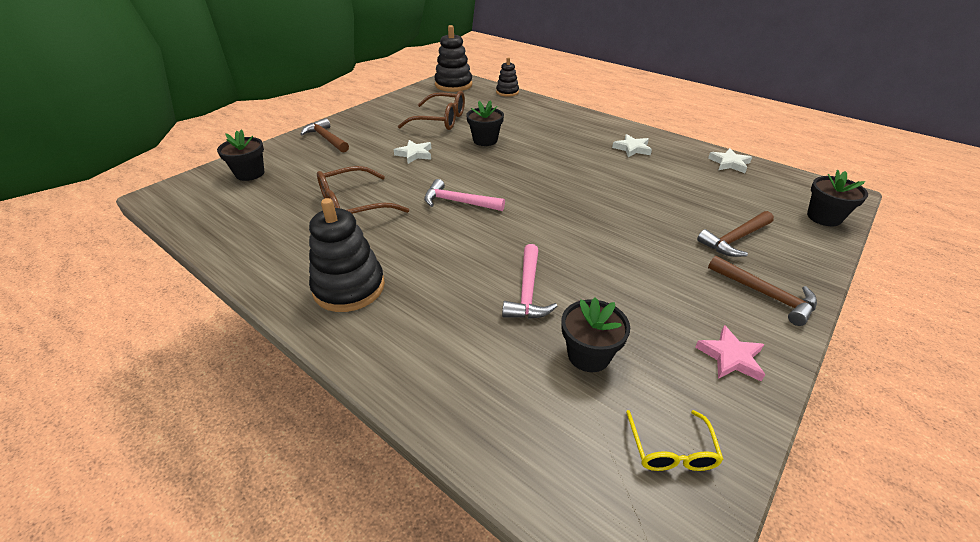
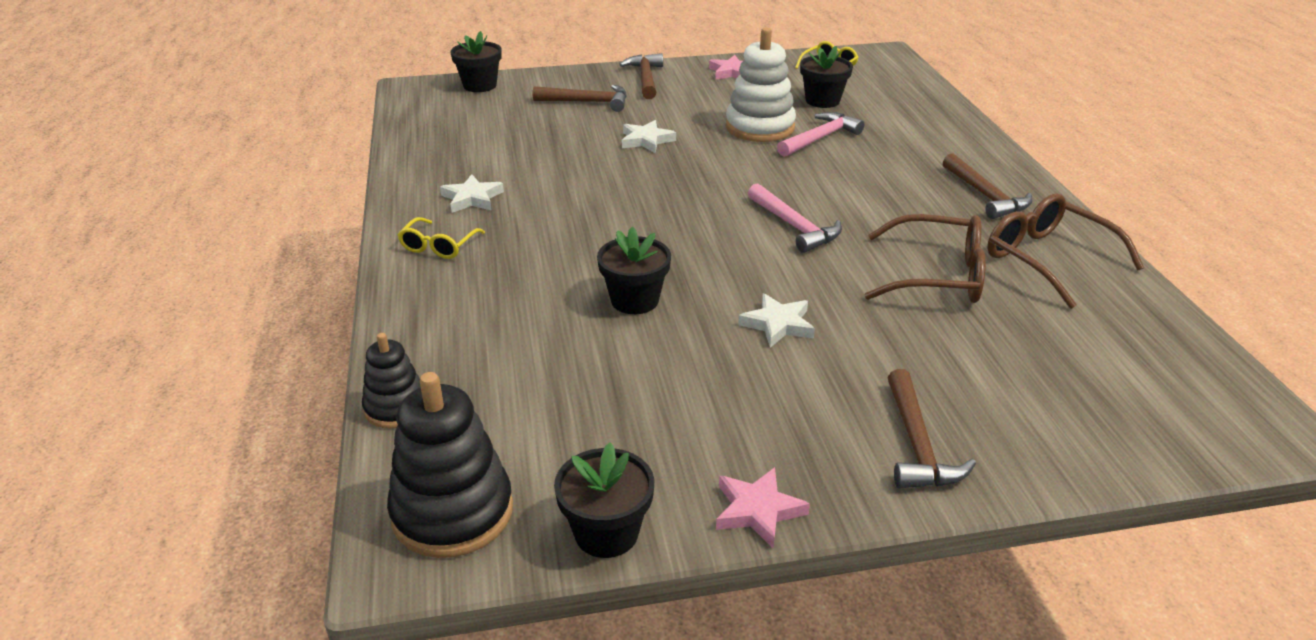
camera: 140 degrees left, 5 degrees down
black flower pot [217,129,264,181] -> black flower pot moved to [554,443,655,558]
black stacking toy [309,198,385,312] -> brown hammer [943,153,1032,219]
brown glasses [398,91,465,130] -> brown glasses moved to [987,193,1144,309]
white star [708,148,752,173] -> white star moved to [622,120,676,153]
none -> yellow glasses [398,217,485,259]
none -> pink star [716,467,810,548]
none -> white stacking toy [725,27,796,142]

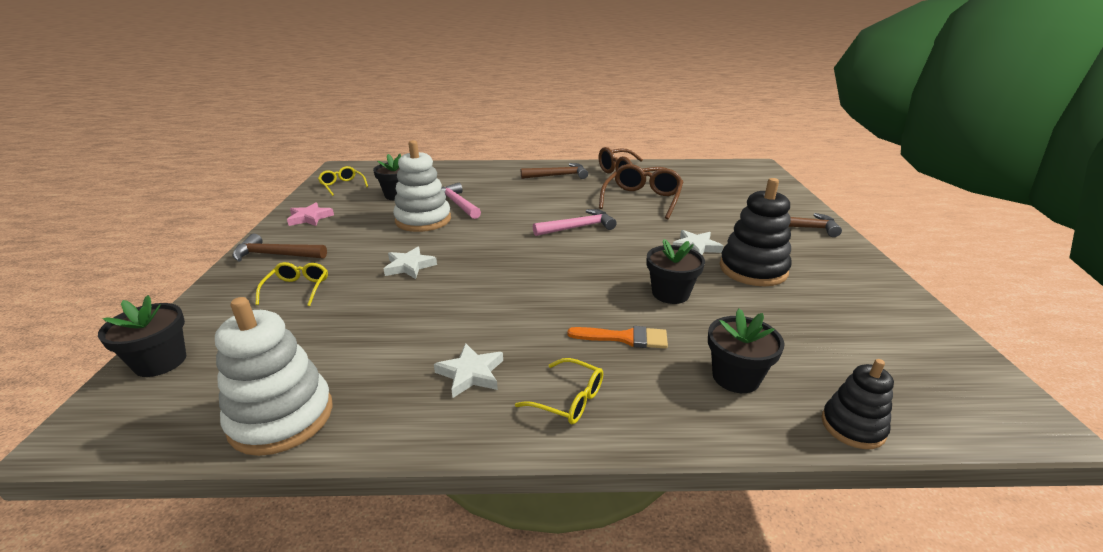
camera: 80 degrees left, 5 degrees down
black stacking toy [387,372,513,558] -> black stacking toy moved to [720,178,792,286]
brown hammer [533,85,627,112] -> yellow glasses [255,262,328,306]
black flower pot [554,443,655,558] -> black flower pot moved to [708,308,785,393]
pink star [716,467,810,548] -> none
none -> white stacking toy [215,297,333,456]
none -> orange brush [567,326,668,349]

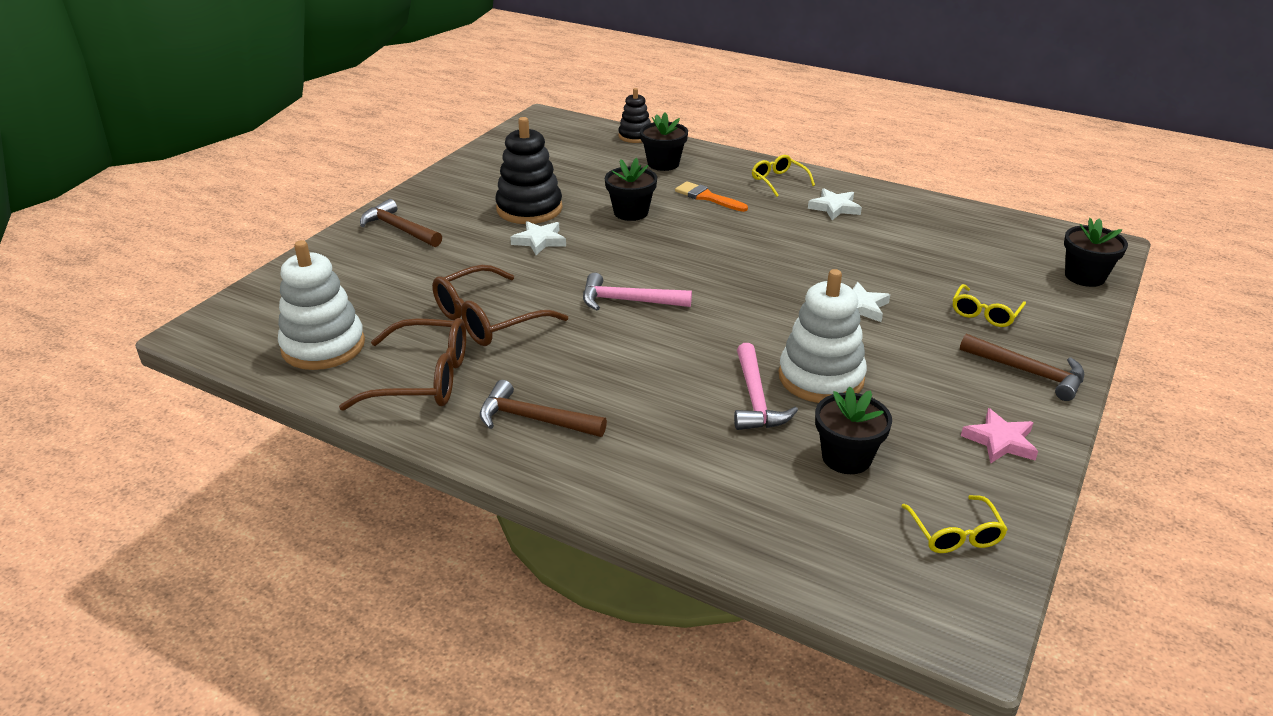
camera: 150 degrees left, 5 degrees up
white stacking toy [215,297,333,456] -> white stacking toy moved to [278,240,365,370]

